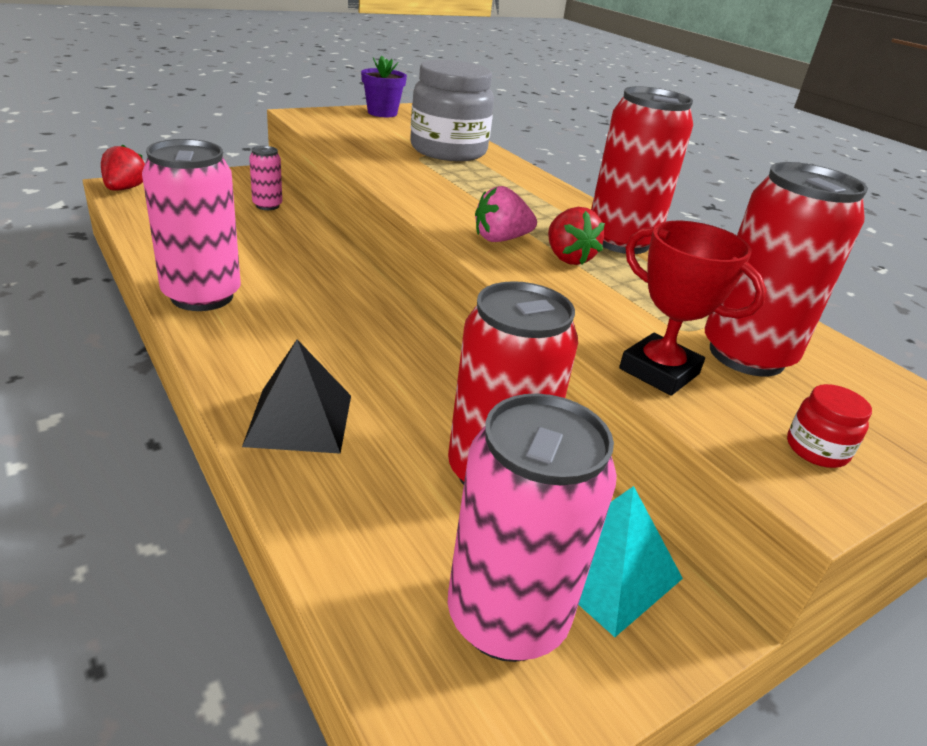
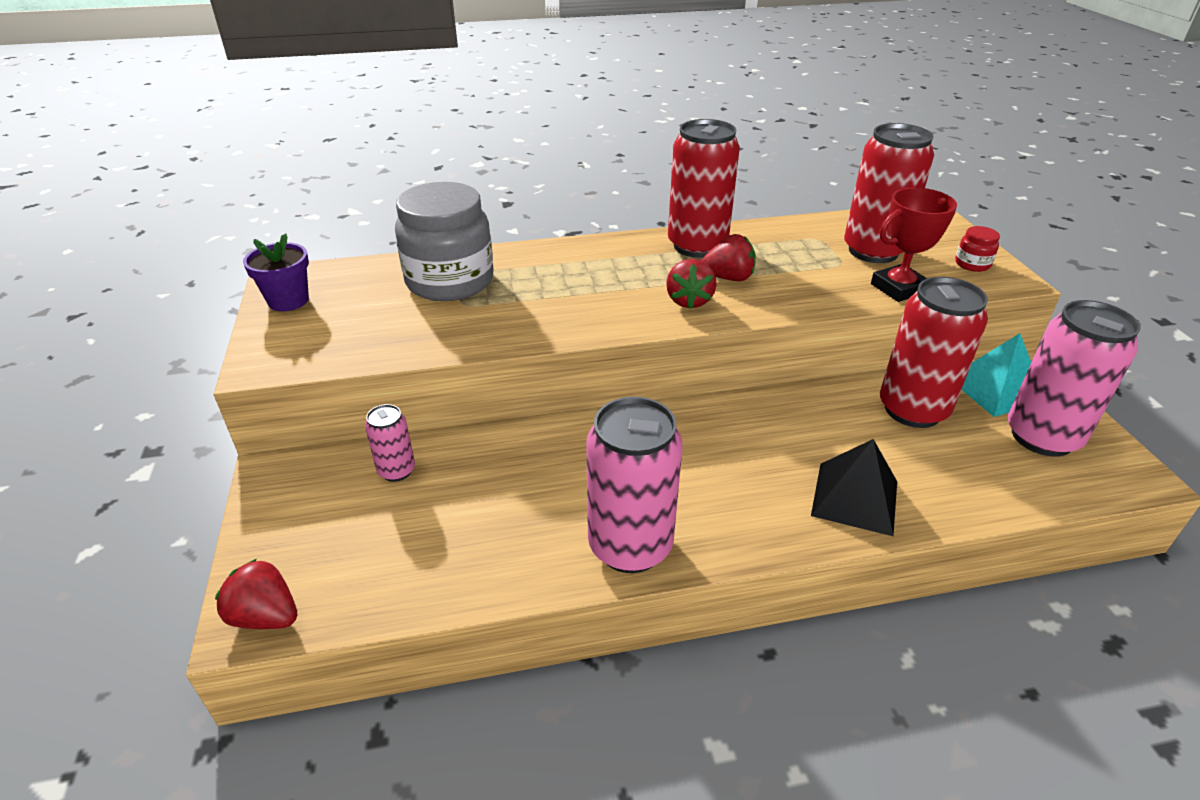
camera: 65 degrees left, 5 degrees up
pink strawberry [475,186,537,242] -> red strawberry [666,259,717,309]

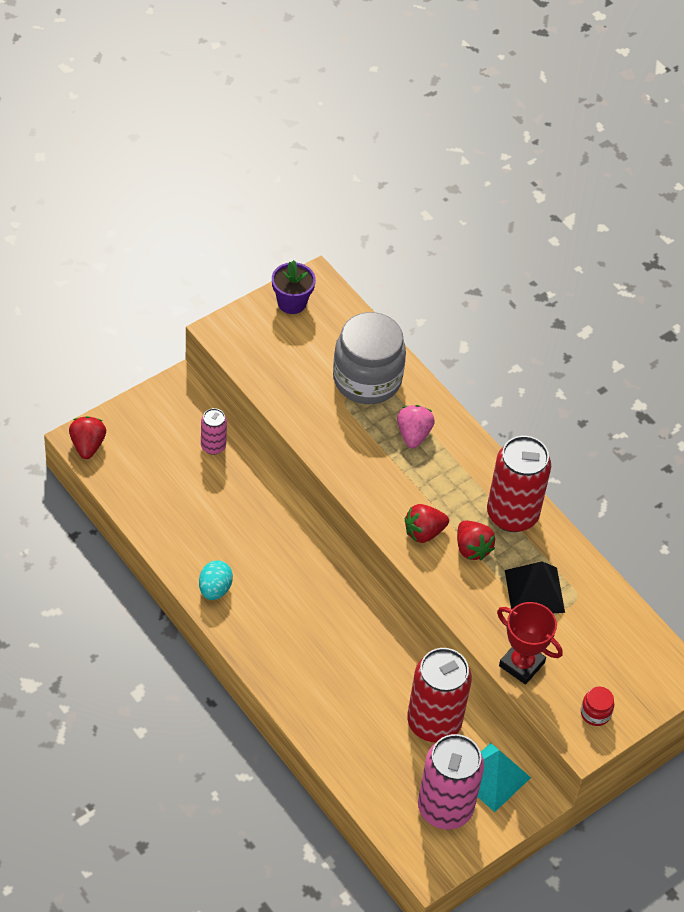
camera: 60 degrees right, 15 degrees up
pink can [586,397,683,573] -> turquoise egg [199,560,233,600]
black pyramid [811,439,897,536] -> black pyramid moved to [505,561,565,613]
red can [844,123,934,263] -> none
none -> pink strawberry [397,405,435,449]

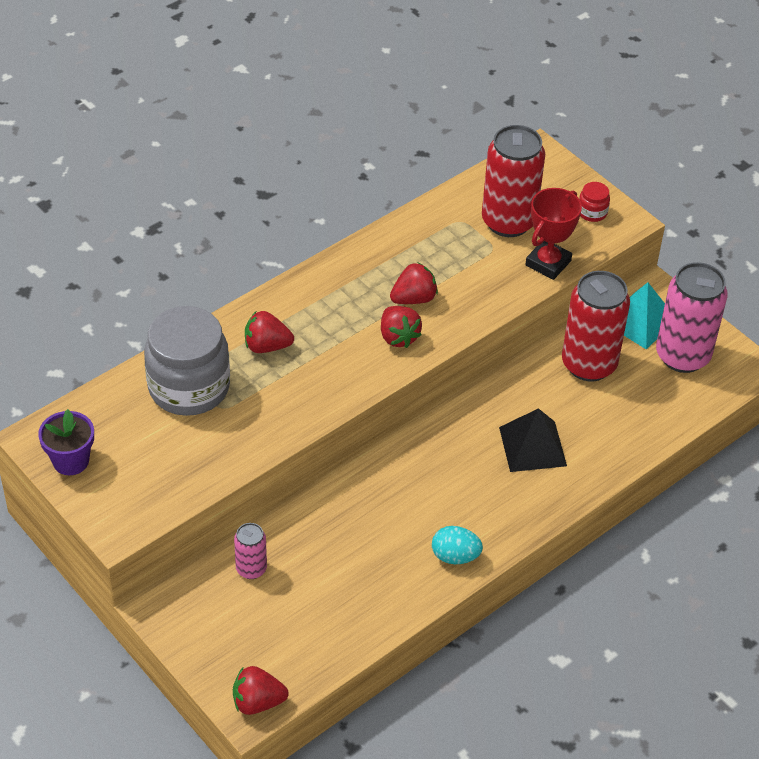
camera: 90 degrees left, 5 degrees down
pink strawberry [397,405,435,449] -> red strawberry [245,311,294,353]
red can [487,436,551,532] -> red can moved to [482,125,545,237]
black pyramid [505,561,565,613] -> black pyramid moved to [499,408,567,472]

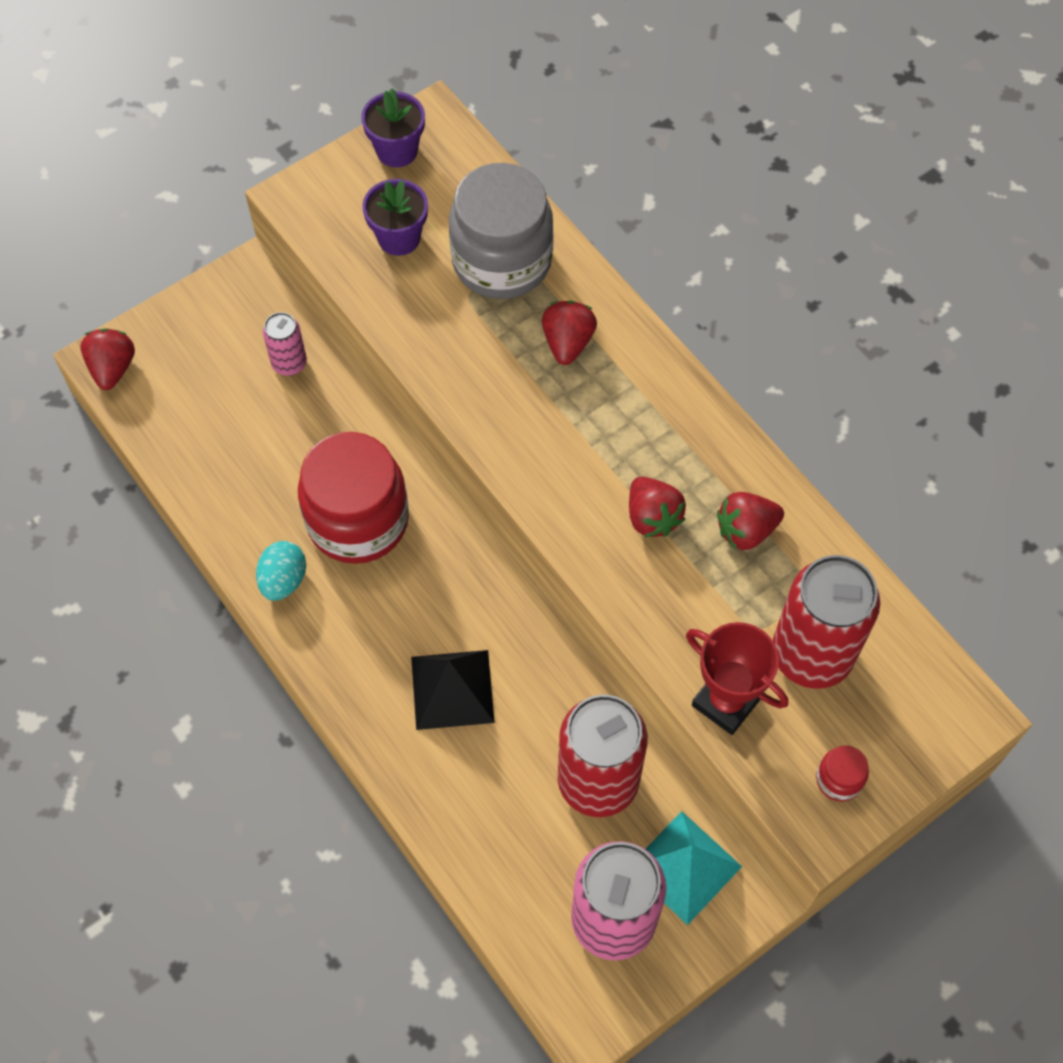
camera: 95 degrees right, 15 degrees up
red strawberry [381,306,422,348] -> red strawberry moved to [717,492,784,550]
none -> red jar [298,432,409,564]
none -> purple flower pot [362,179,428,256]

